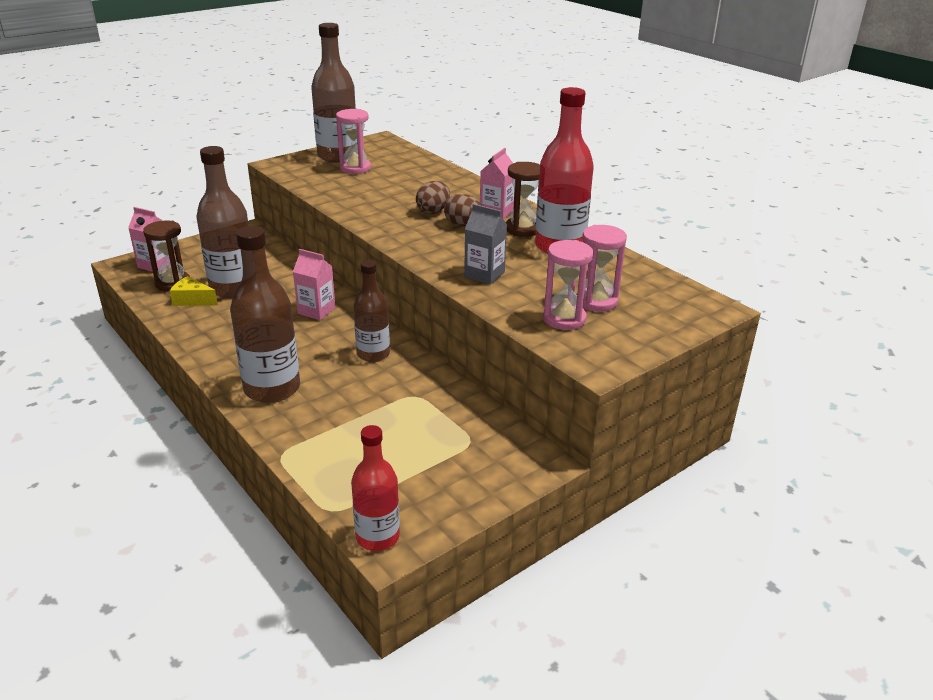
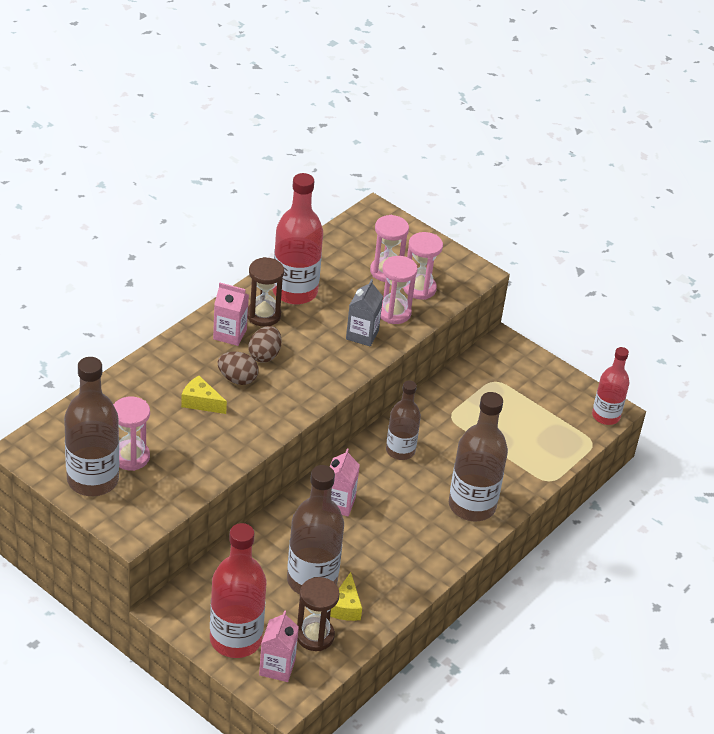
camera: 105 degrees left, 10 degrees up
none -> yellow cheese [181,376,227,414]
none -> red bottle [210,523,267,658]
none -> pink hourglass [380,256,418,324]

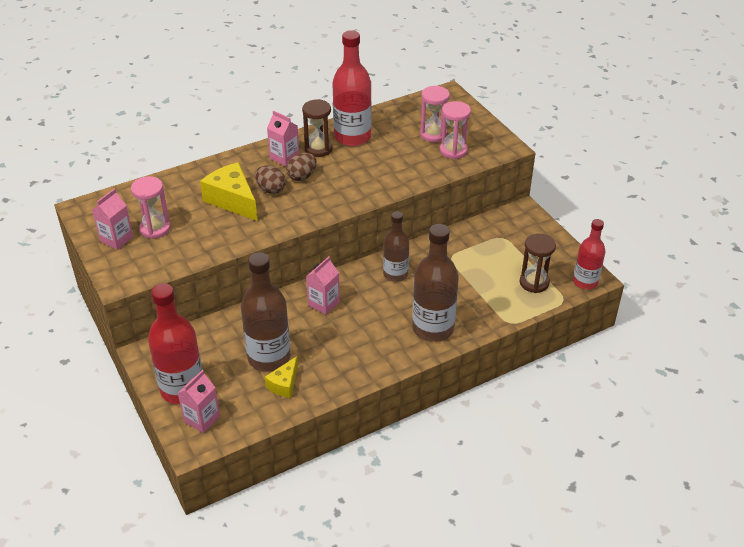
camera: 25 degrees right, 0 degrees up
brown bottle [64,357,119,496] -> pink carton [92,188,133,250]
yellow cheese [181,376,227,414] -> yellow cheese [200,162,258,221], size x1.76
brown hourglass [297,577,340,651] -> brown hourglass moved to [520,233,556,293]
grey carton [346,279,383,347] -> none
pink hourglass [380,256,418,324] -> none

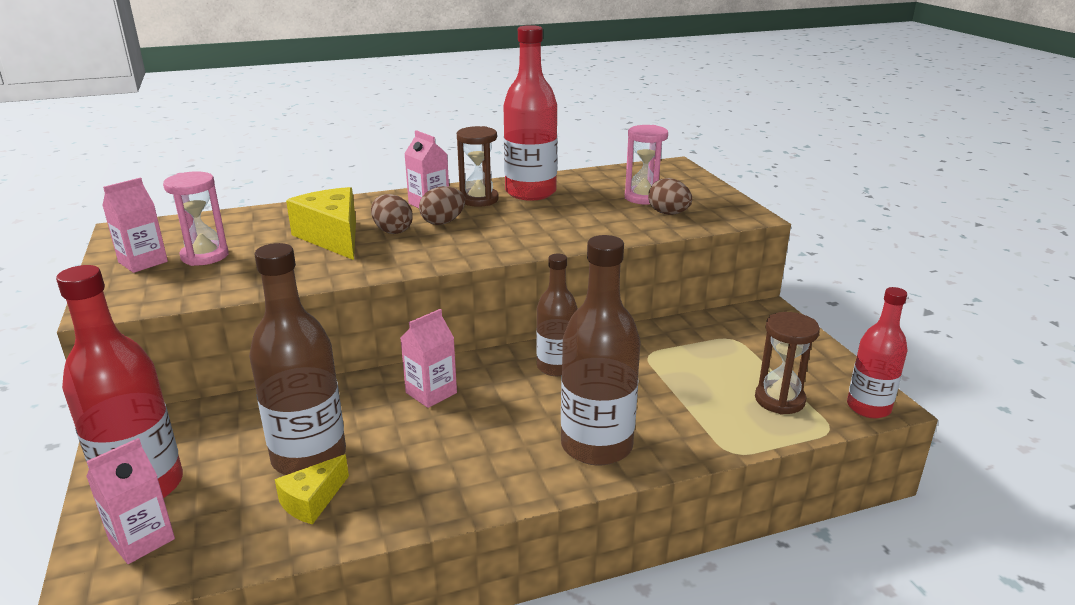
camera: 10 degrees right, 15 degrees down
pink hourglass [440,101,471,159] -> brown egg [648,178,692,215]

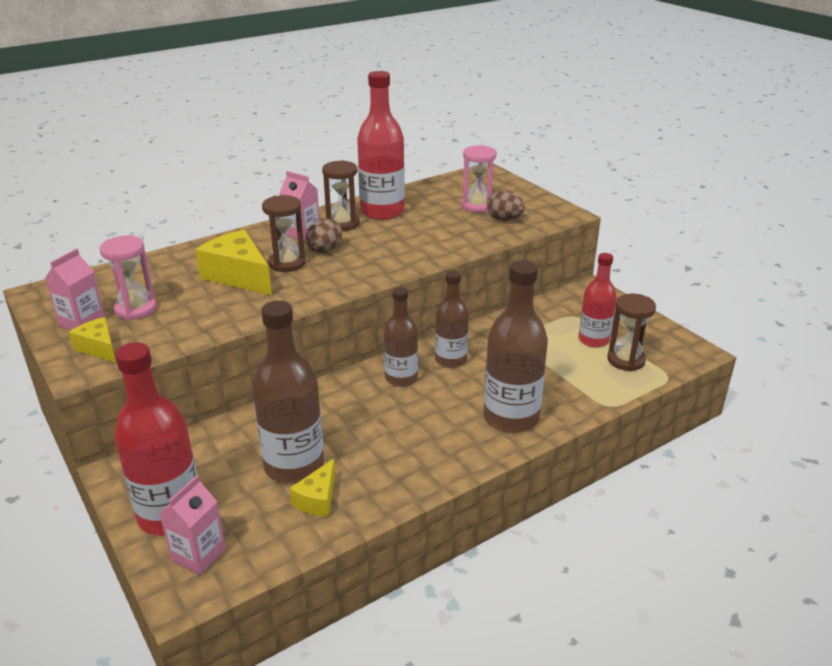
camera: 15 degrees left, 5 degrees up
brown egg [371,194,413,234] -> brown hourglass [262,195,306,272]
pink carton [400,309,457,408] -> none
red bottle [847,287,907,418] -> red bottle moved to [578,253,617,348]
none -> yellow cheese [69,317,116,363]
none -> brown bottle [384,287,418,387]

